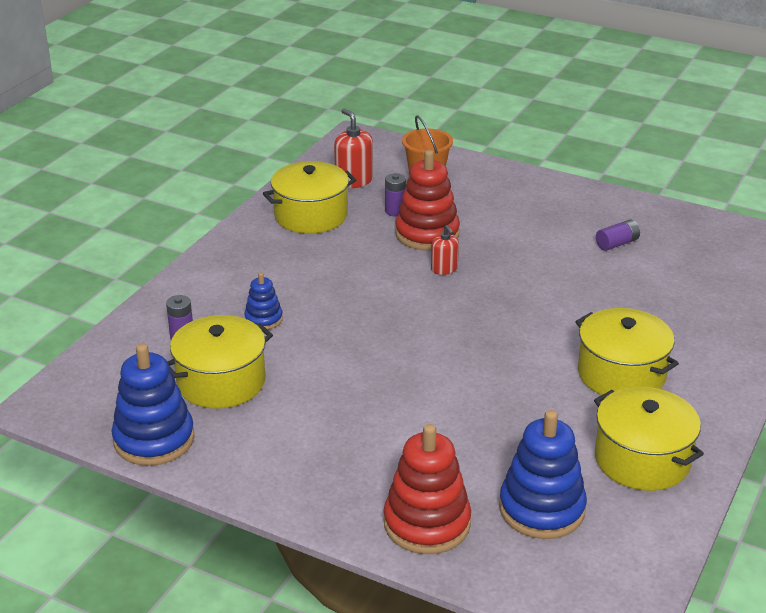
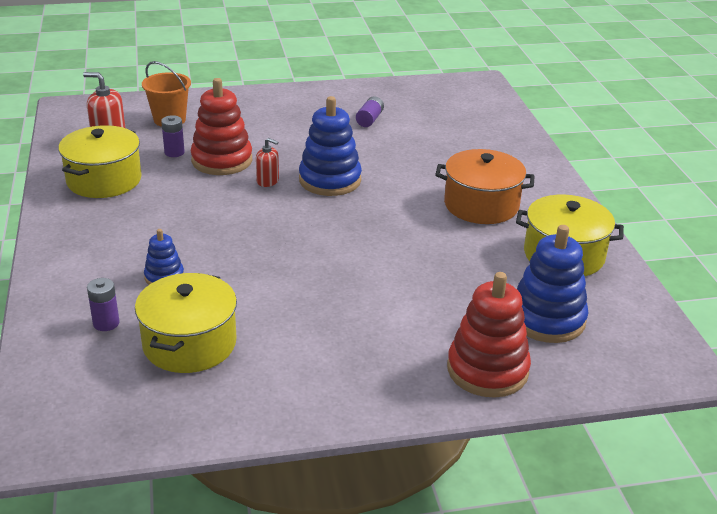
camera: 40 degrees left, 0 degrees up
blue stacking toy [112,343,194,466] -> blue stacking toy moved to [299,96,362,196]
yellow pot [575,308,679,395] -> orange pot [435,149,535,224]

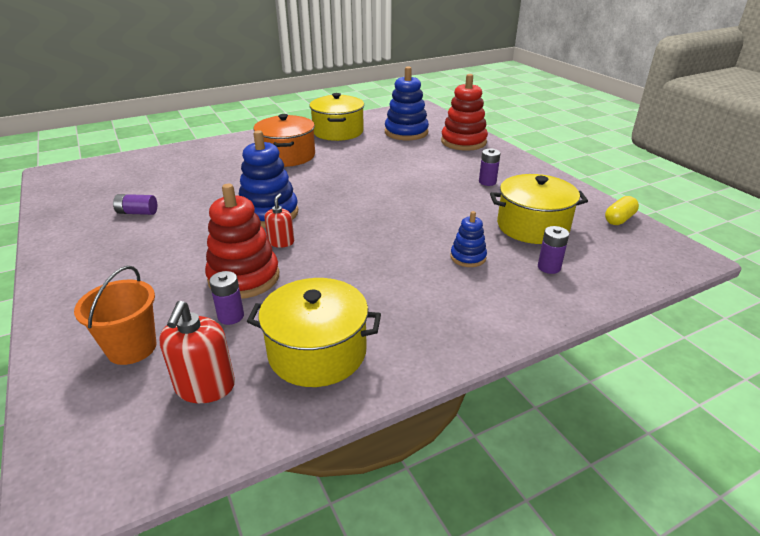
camera: 105 degrees left, 0 degrees up
none -> purple battery [479,148,501,186]
none -> yellow capsule [605,196,639,225]

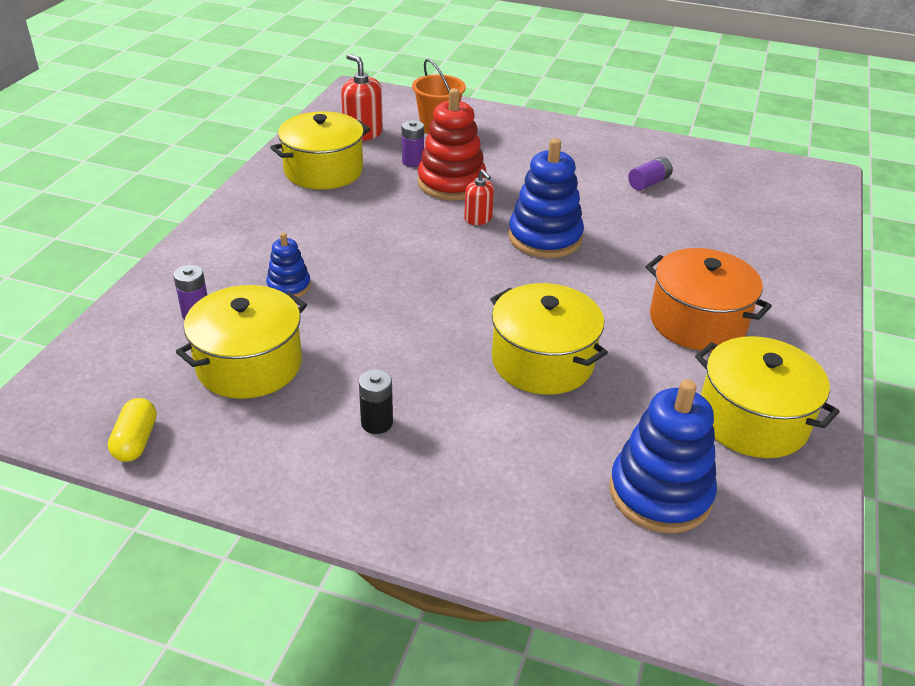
camera: 135 degrees right, 5 degrees up
red stacking toy [441,74,488,151] -> none
purple battery [479,148,501,186] -> black battery [359,369,393,434]
none -> yellow pot [490,283,608,395]

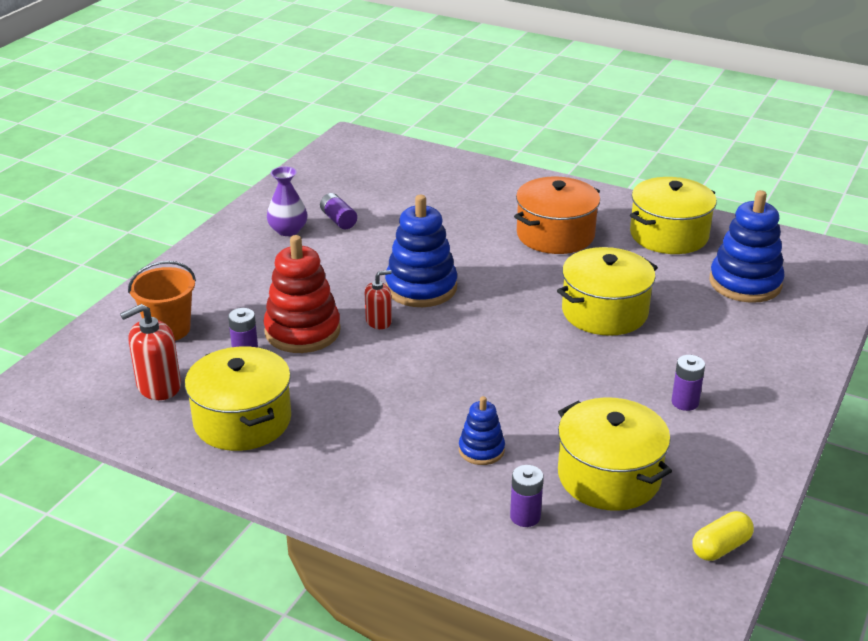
camera: 80 degrees left, 5 degrees down
yellow capsule [108,398,157,462] -> yellow capsule turned 45 degrees counterclockwise [693,511,754,561]
black battery [359,369,393,434] -> purple battery [671,355,705,411]
none -> purple vase [267,166,308,236]

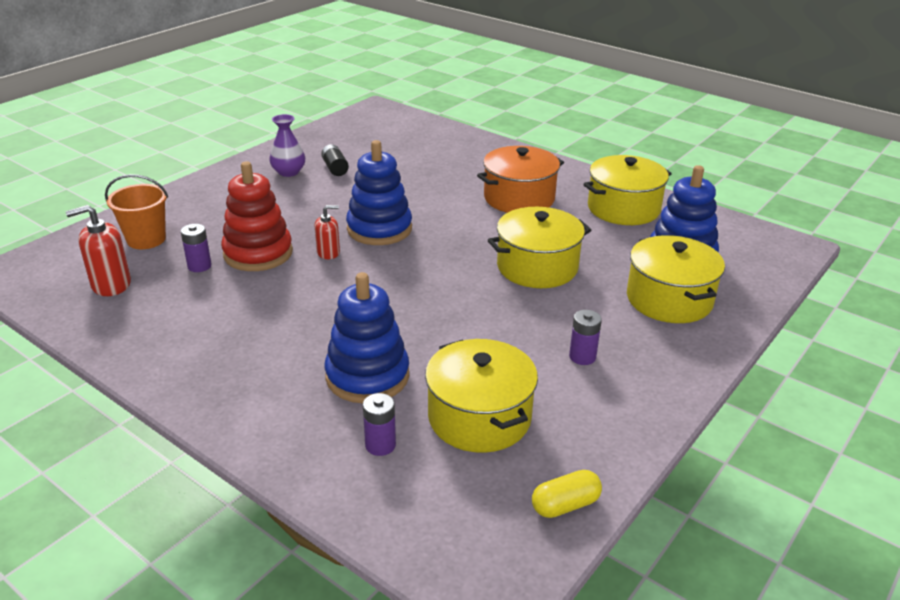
camera: 10 degrees right, 0 degrees up
yellow pot [185,346,291,451] -> yellow pot moved to [627,235,725,323]
purple battery [320,193,357,229] -> black battery [321,144,349,176]
blue stacking toy [459,396,505,465] -> blue stacking toy [325,272,409,403], size x1.87

